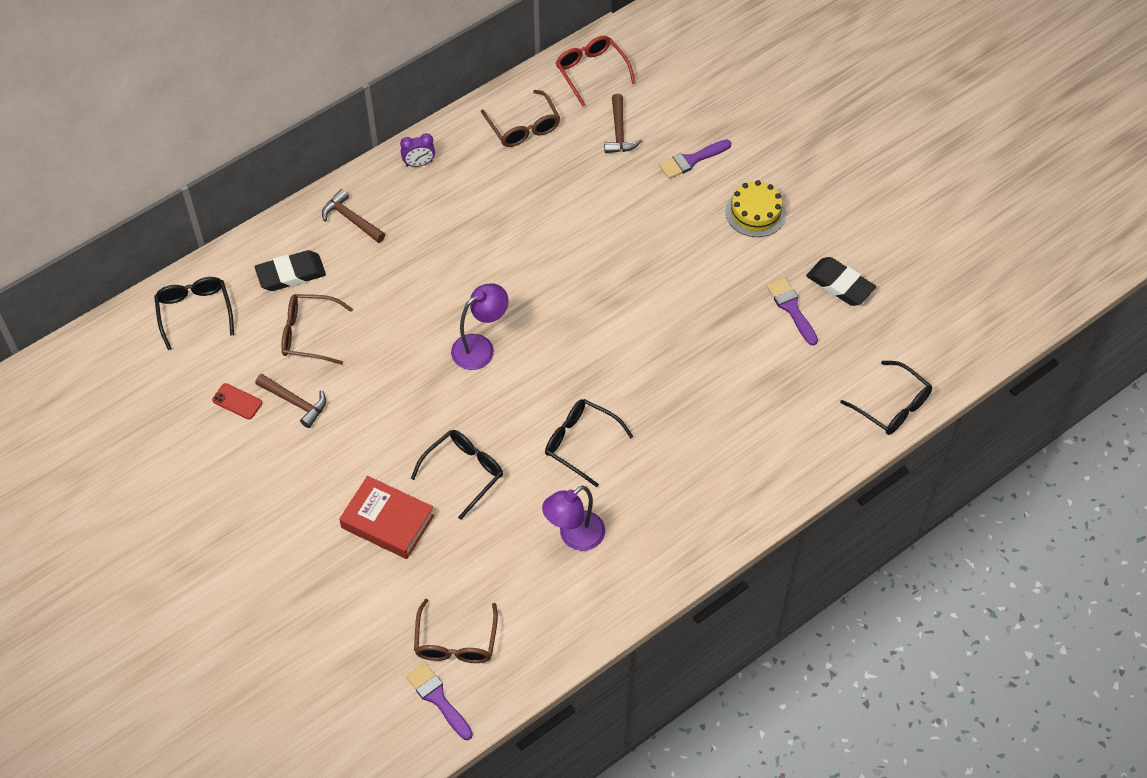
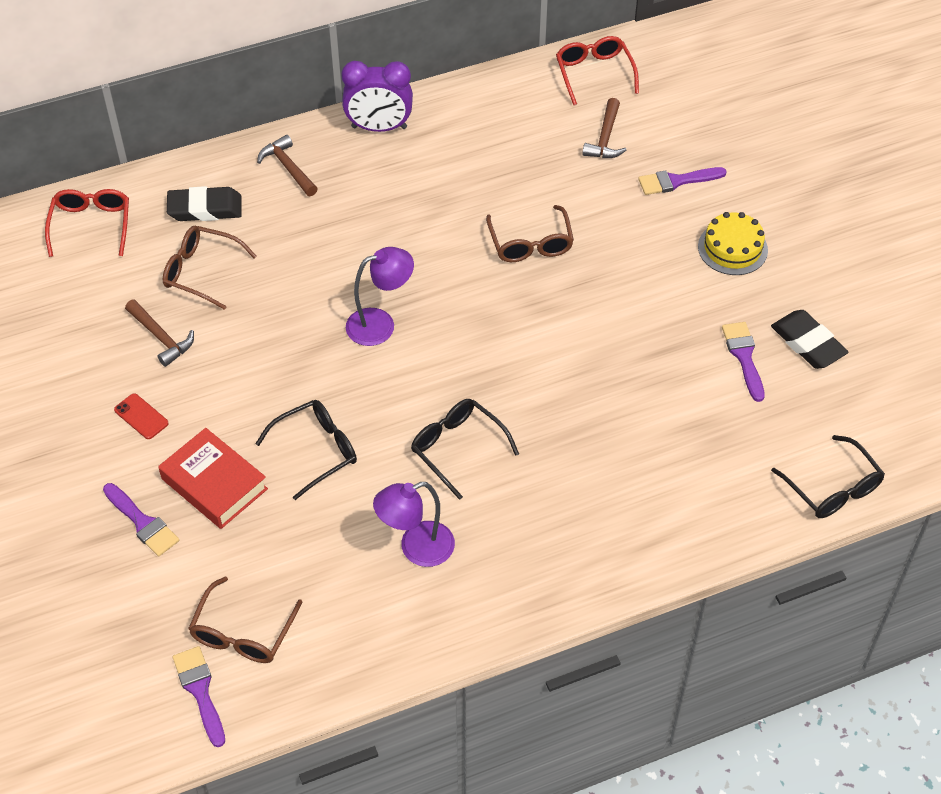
camera: 15 degrees right, 5 degrees down
black glasses [154,277,234,350] -> red glasses [45,189,129,257]
red phone [212,383,262,420] -> red phone moved to [114,393,169,439]
purple clock [400,133,435,167] -> purple clock [341,61,413,132], size x1.85
brown glasses [481,90,560,147] -> brown glasses moved to [486,205,574,262]
none -> purple brush [103,483,179,556]

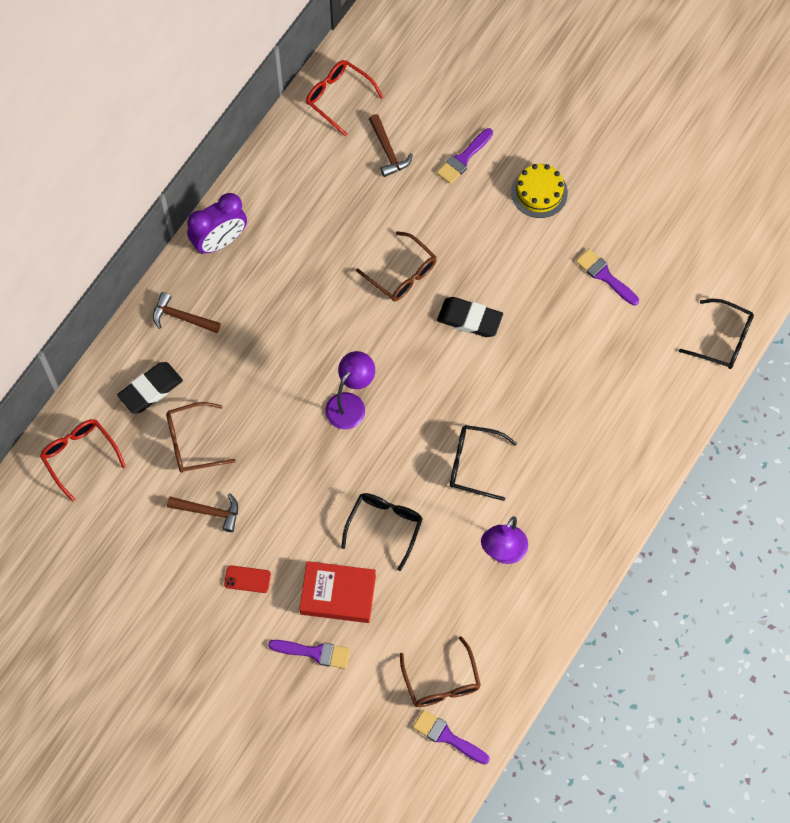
camera: 35 degrees left, 15 degrees up
black eraser [771,310,849,369] -> black eraser moved to [437,297,503,337]

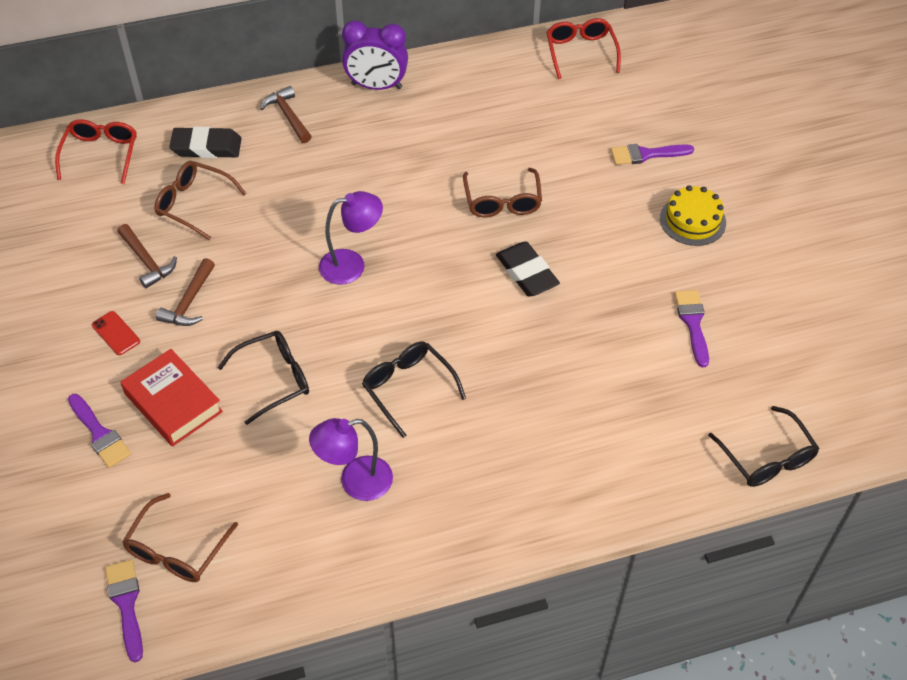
camera: 40 degrees right, 15 degrees down
brown hammer [369,114,413,177] -> brown hammer moved to [156,258,215,326]

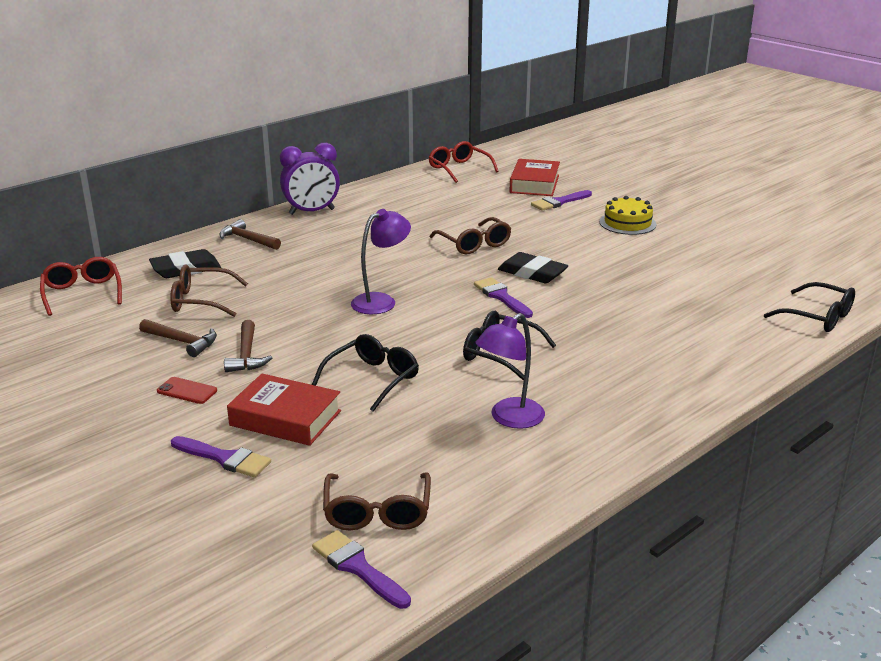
camera: 25 degrees left, 25 degrees down
purple brush [675,290,709,367] -> purple brush moved to [474,277,533,318]
none -> red book [509,159,560,196]

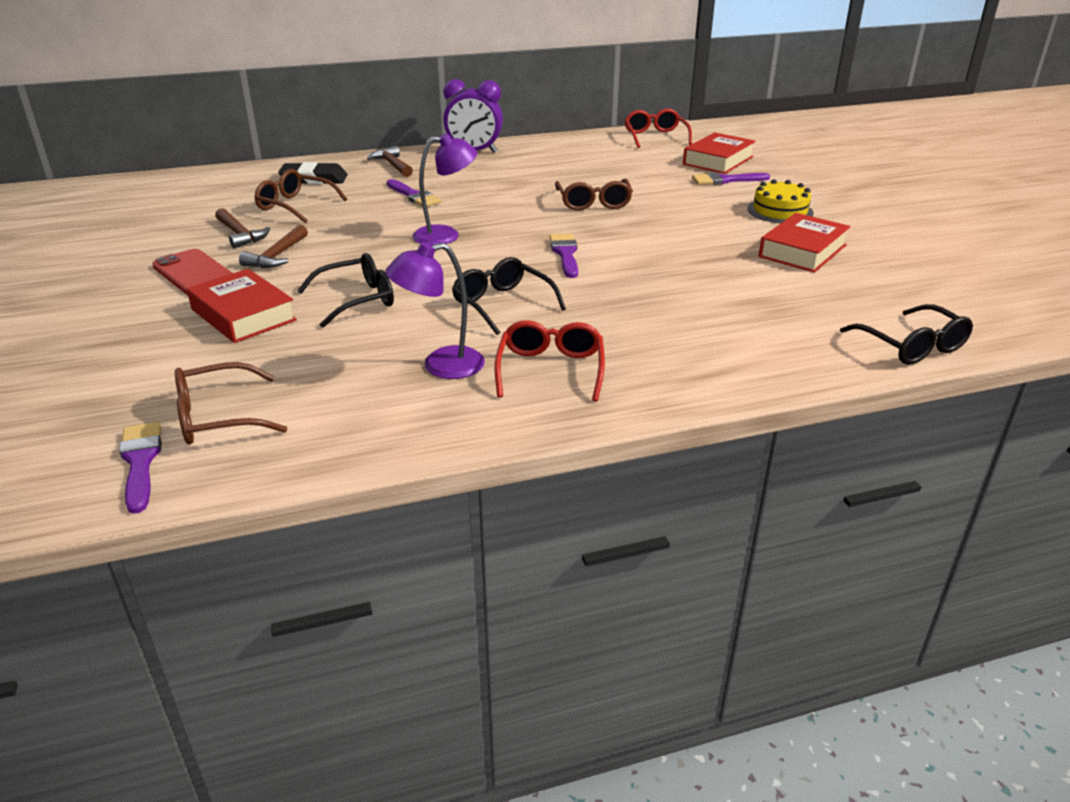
camera: 25 degrees right, 5 degrees up
red glasses [40,257,122,316] -> red glasses moved to [495,320,605,402]
red phone [157,377,217,404] -> red phone [152,249,233,295], size x1.78
purple brush [171,436,271,477] -> purple brush moved to [387,179,442,207]
brown glasses [323,473,431,530] -> brown glasses turned 45 degrees clockwise [175,362,288,444]
black eraser [498,252,568,283] -> none
none -> red book [759,213,850,273]

